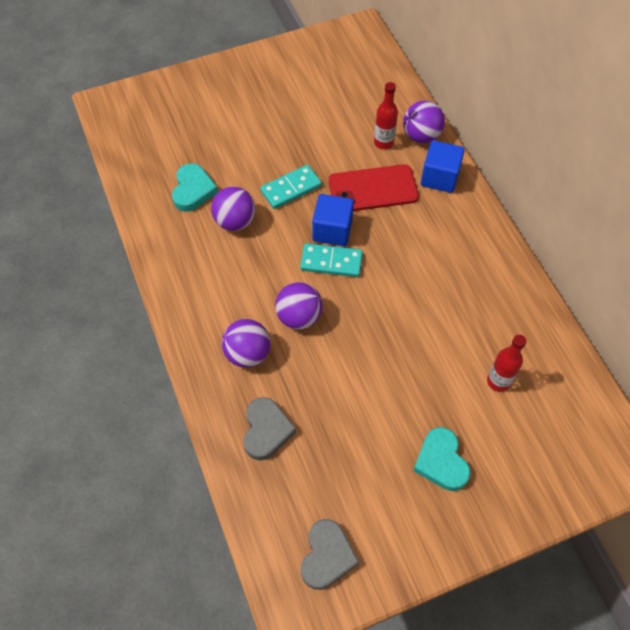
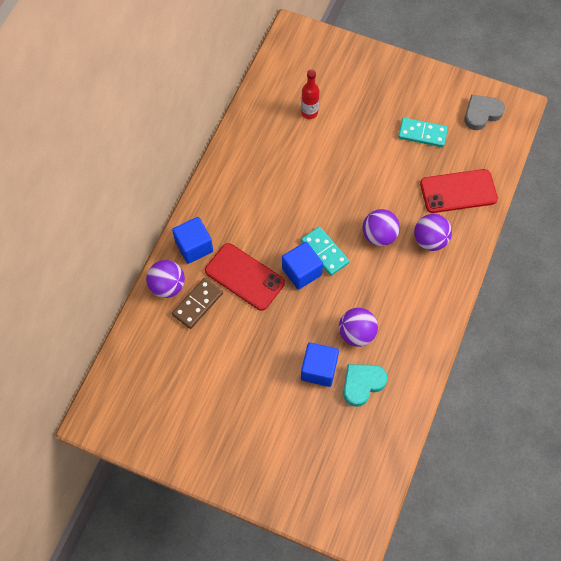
camera: 135 degrees left, 5 degrees up
grey heart [243,397,296,461] -> red phone [420,169,498,213]
turquoise domino [260,165,322,209] -> turquoise domino moved to [398,118,448,147]
red bottle [374,82,398,149] -> brown domino [172,278,223,329]
turquoise heart [413,427,471,491] -> none
none -> blue cube [301,343,339,387]

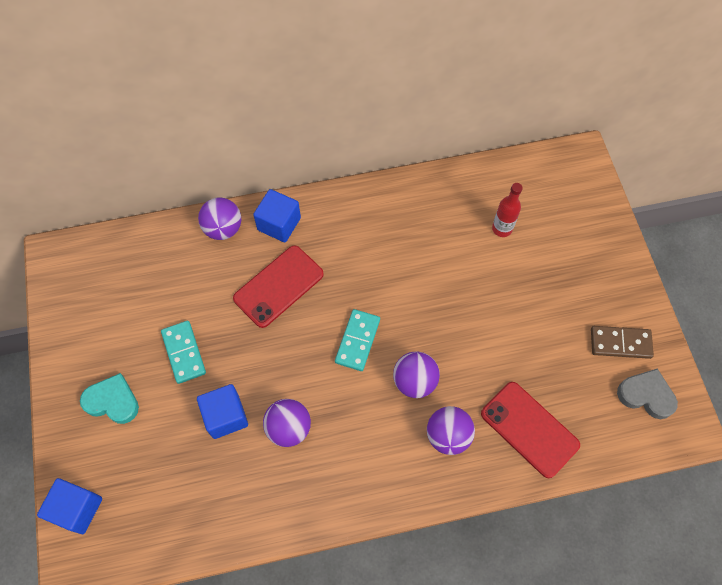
camera: 55 degrees right, 0 degrees up
brown domino [172,278,223,329] -> brown domino moved to [591,326,654,359]
red phone [205,243,285,311] -> red phone turned 45 degrees clockwise [233,245,324,328]
blue cube [282,242,323,290] -> blue cube moved to [37,478,102,534]
turquoise heart [343,364,388,407] -> turquoise heart moved to [80,373,139,424]
turquoise domino [398,118,448,147] -> turquoise domino moved to [161,321,206,384]

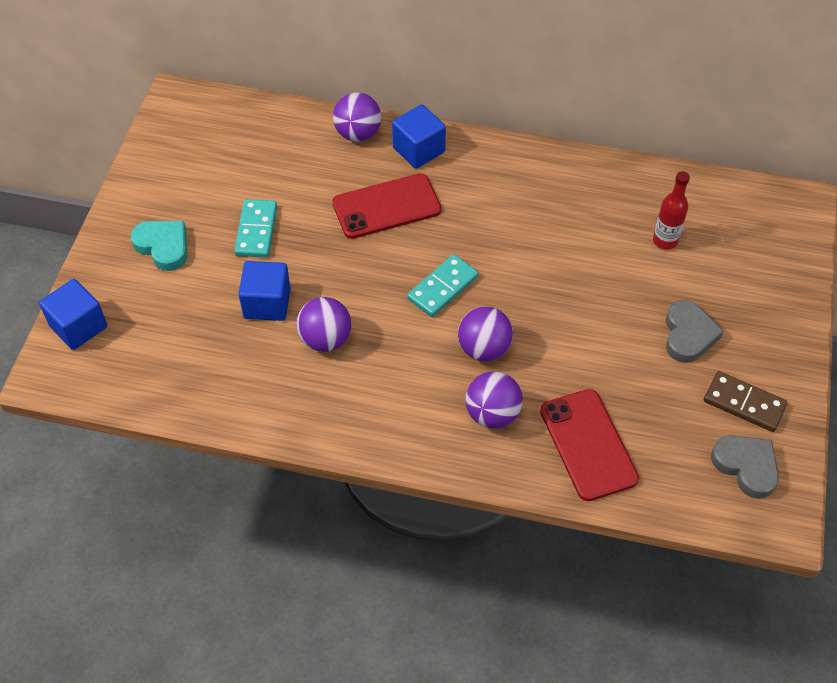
camera: 25 degrees right, 10 degrees down
none -> grey heart [666,300,724,363]

